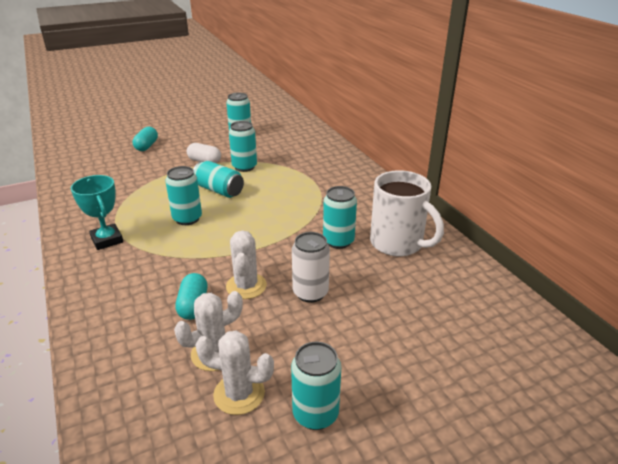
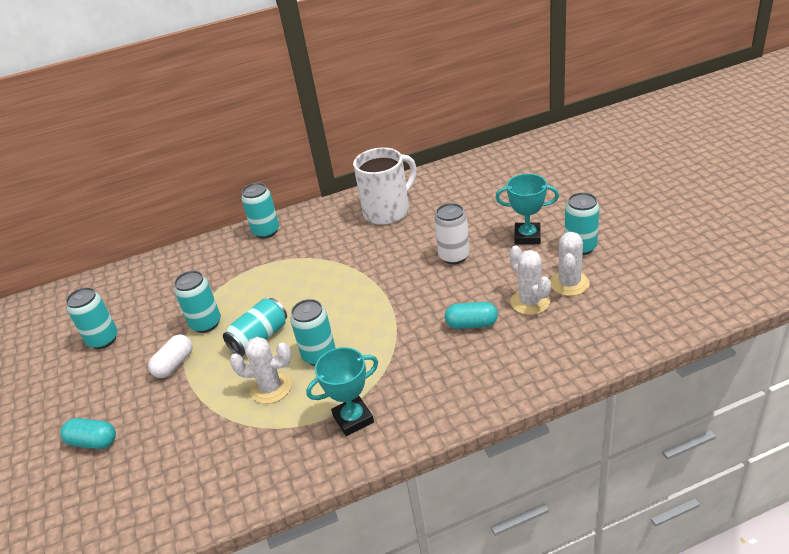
camera: 80 degrees left, 5 degrees up
white cactus [226,230,267,299] -> white cactus moved to [229,337,291,404]
turquoise can [323,186,357,249] -> turquoise can moved to [241,183,279,239]
none -> turquoise trophy [495,174,559,245]

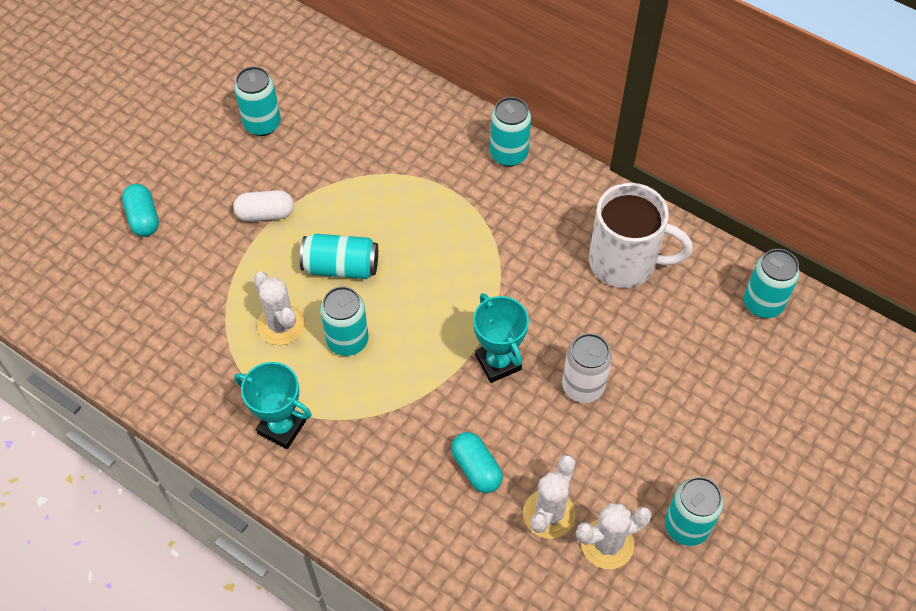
camera: 50 degrees right, 20 degrees up
turquoise can [174,271,221,333] -> turquoise can moved to [744,249,800,318]
turquoise trophy [495,174,559,245] -> turquoise trophy moved to [473,293,529,383]

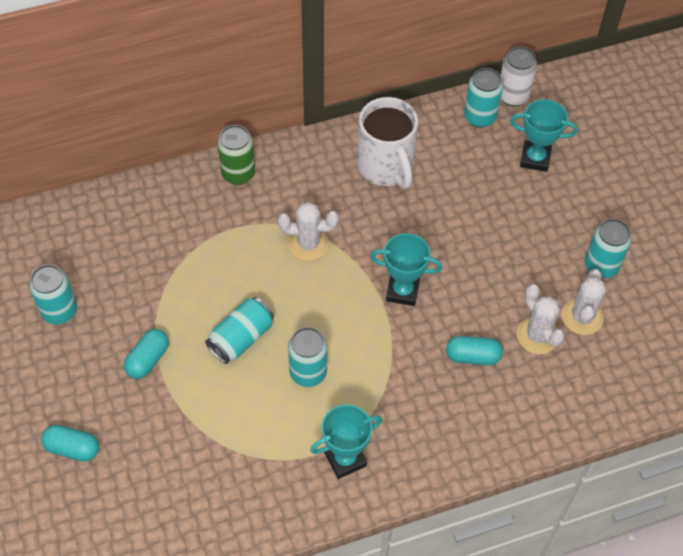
camera: 55 degrees left, 0 degrees up
white capsule [233,190,294,222] -> turquoise capsule [124,329,169,379]
white cactus [254,272,305,345] -> white cactus moved to [278,202,339,261]
turquoise can [490,97,531,167] -> green can [217,125,255,185]
white can [562,333,612,403] -> white can moved to [500,46,537,106]
white mug [589,183,693,288] -> white mug turned 105 degrees clockwise [357,97,418,189]
none -> turquoise trophy [510,99,578,172]

